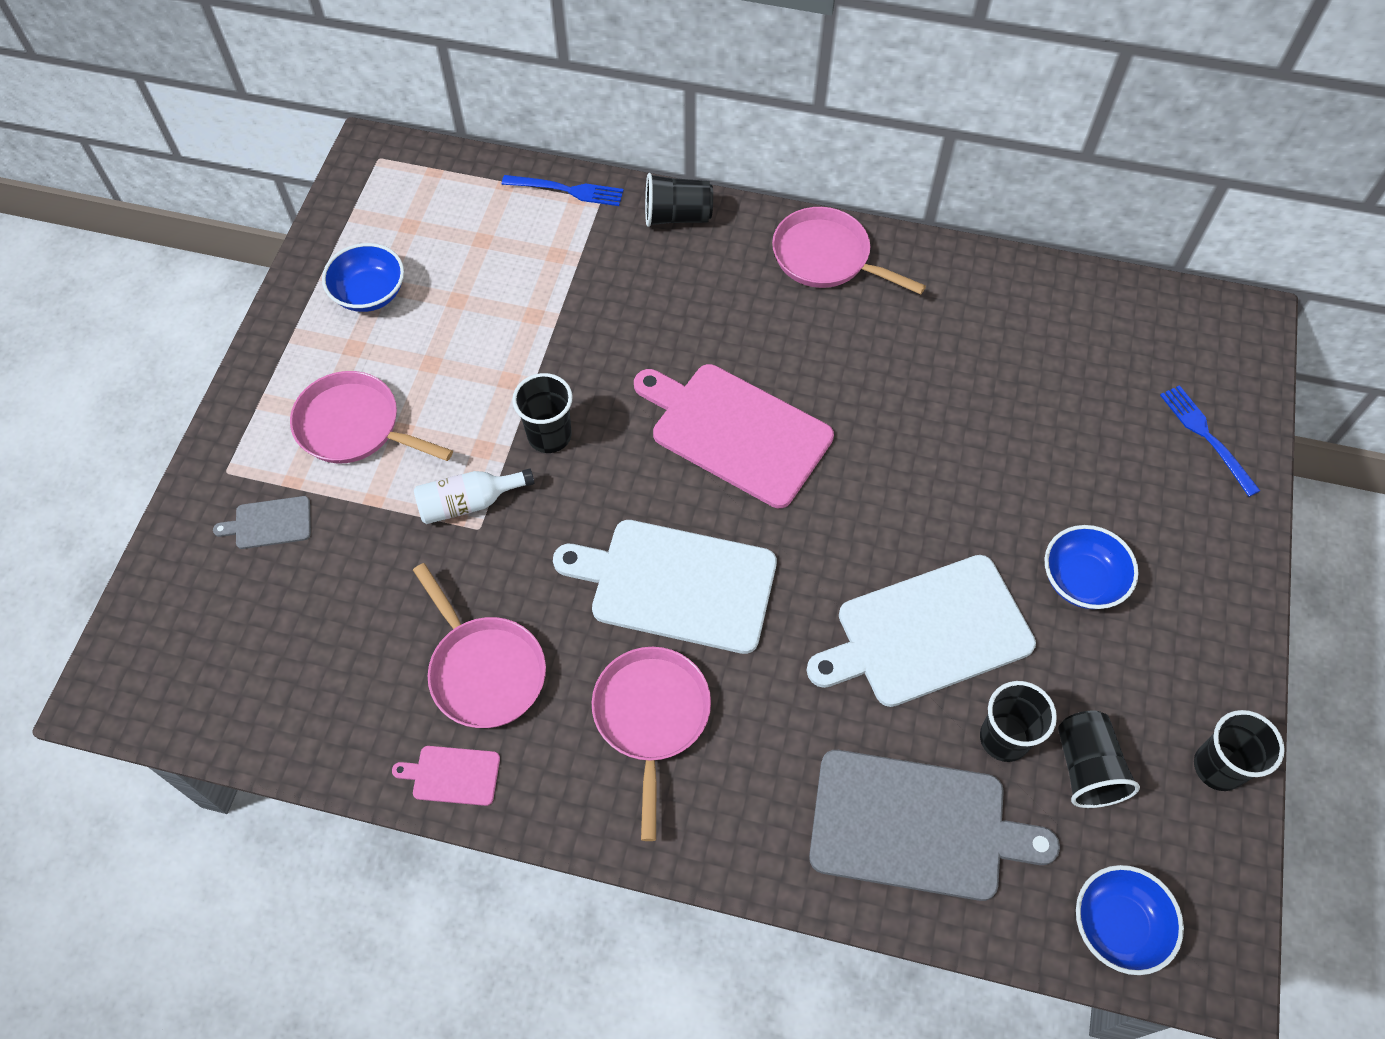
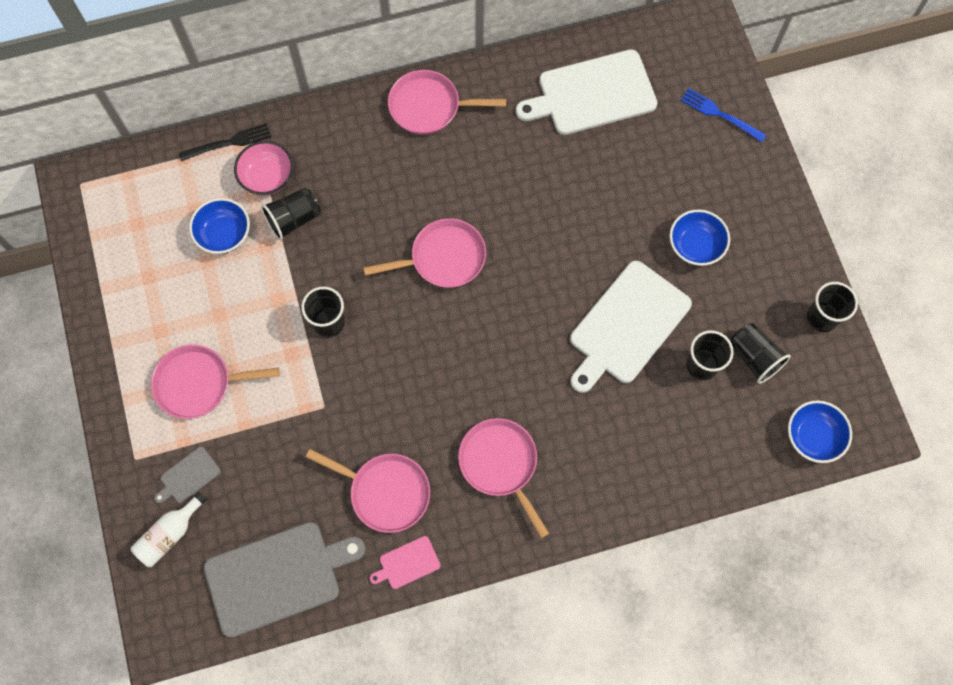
camera: 30 degrees left, 10 degrees up
blue bowl [322,243,404,312] -> blue bowl moved to [189,198,250,254]
white bottle [414,468,535,524] -> white bottle moved to [131,492,207,567]
blue fork [502,175,624,206] -> black fork [179,123,271,161]
white cutting board [553,520,777,654] -> white cutting board moved to [516,49,657,135]
pink cutting board [634,364,834,508] -> pink pan [363,218,486,288]
black cup [645,173,713,227] -> black cup moved to [261,188,320,240]
grey cutting board [809,750,1060,901] -> grey cutting board moved to [204,522,366,638]
none -> pink bowl [234,141,294,195]

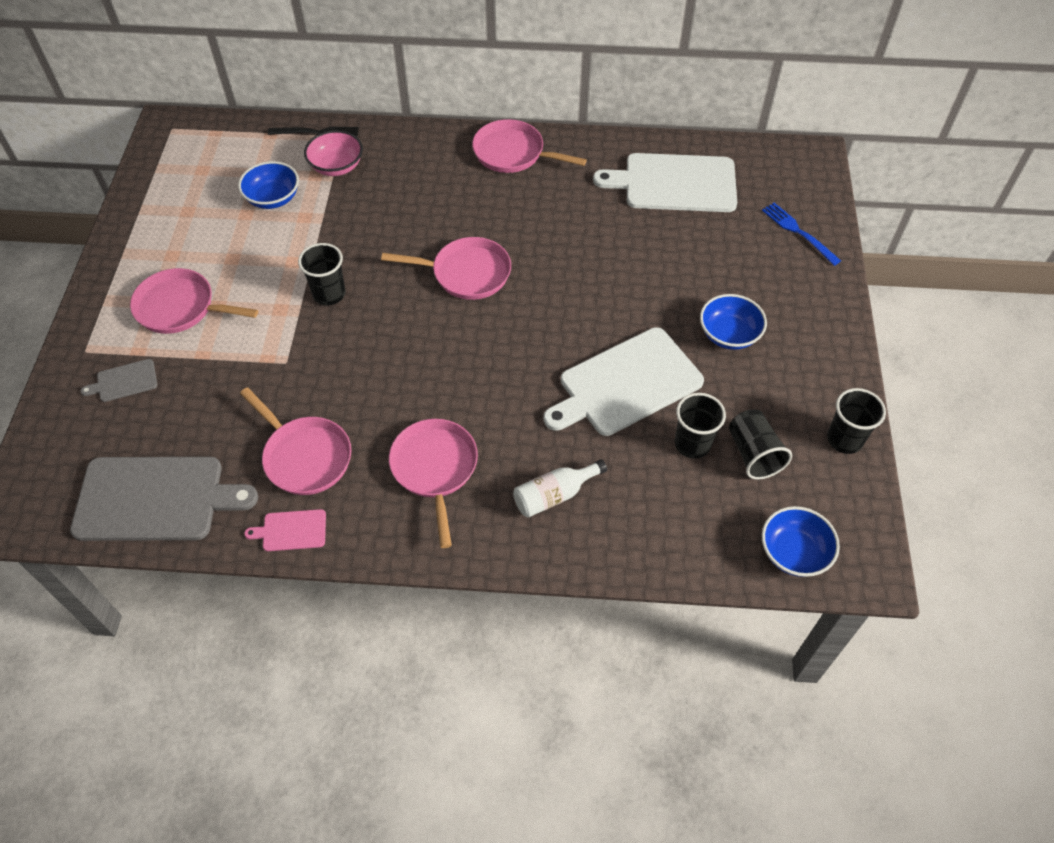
camera: 20 degrees right, 15 degrees down
white bottle [131,492,207,567] -> white bottle moved to [513,459,607,518]
black cup [261,188,320,240] -> none

